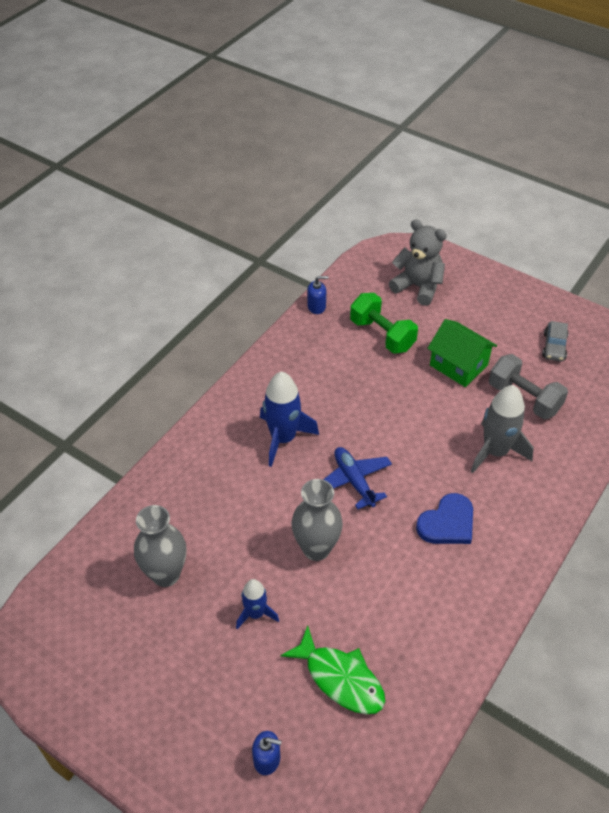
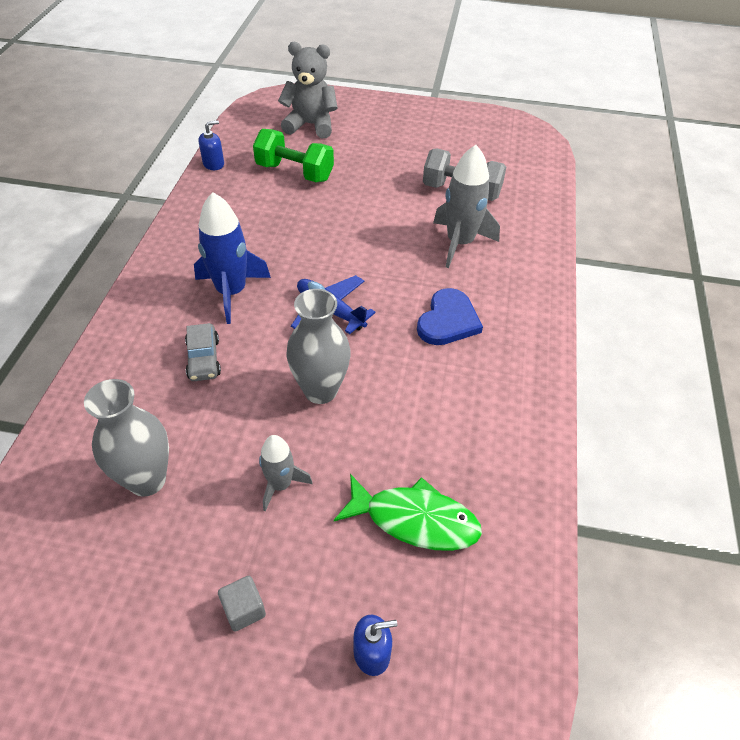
camera: 25 degrees left, 0 degrees up
blue rocket [236,579,279,629] -> grey rocket [259,435,313,511]
green house [427,319,497,387] -> none
grey car [542,321,569,362] -> grey car moved to [185,323,221,381]
none -> grey cube [218,576,266,631]

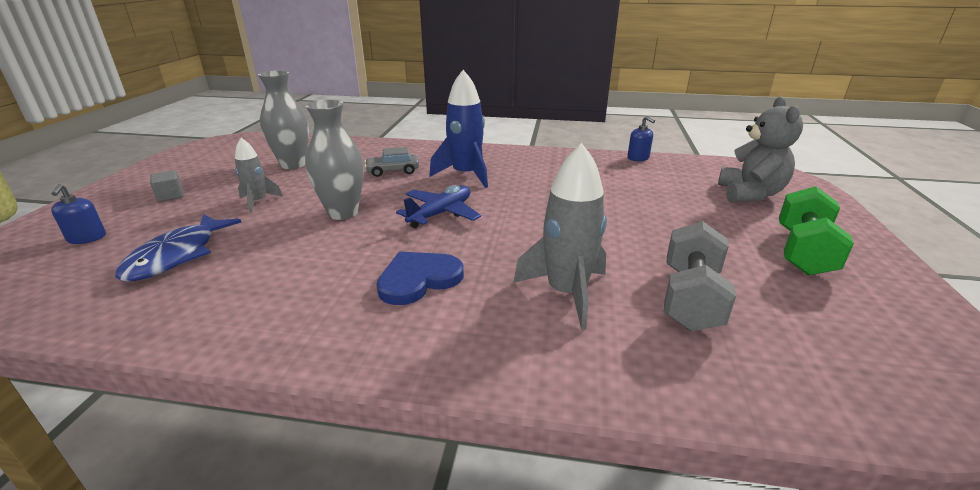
camera: 90 degrees right, 20 degrees down
green dumbbell [253,129,334,182] -> green dumbbell moved to [779,186,854,276]
green fish [334,474,482,551] -> blue fish [115,214,241,281]
blue heart [417,288,483,345] -> blue heart turned 120 degrees clockwise [376,252,464,305]

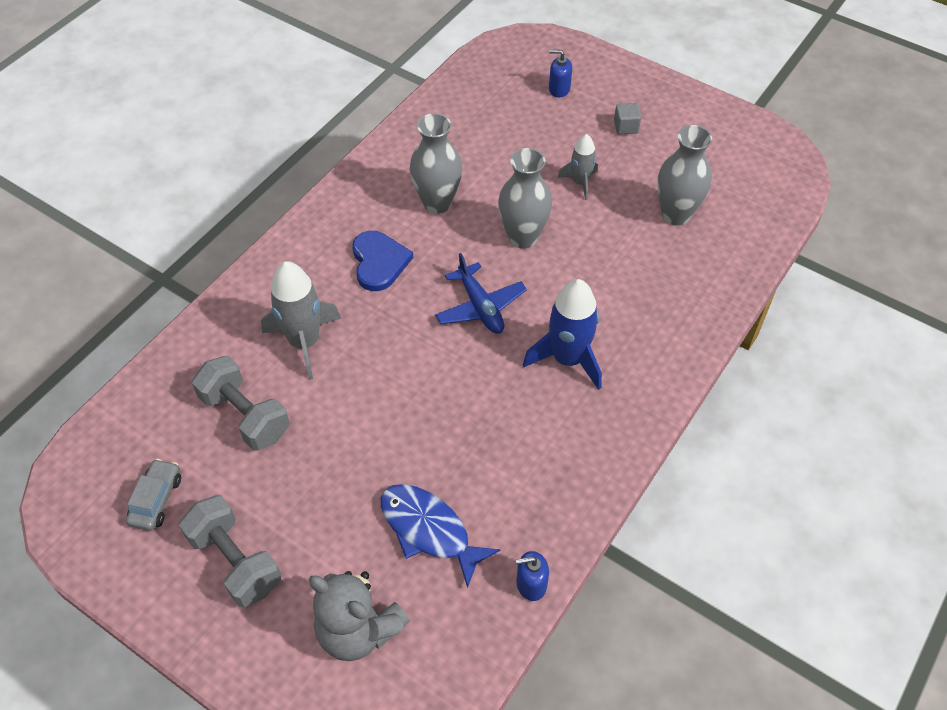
camera: 115 degrees right, 25 degrees up
blue fish [115,214,241,281] -> blue fish moved to [381,484,500,588]
grey car [365,147,419,177] -> grey car moved to [126,459,181,531]
green dumbbell [779,186,854,276] -> grey dumbbell [179,495,281,607]
none -> grey vase [410,113,462,214]

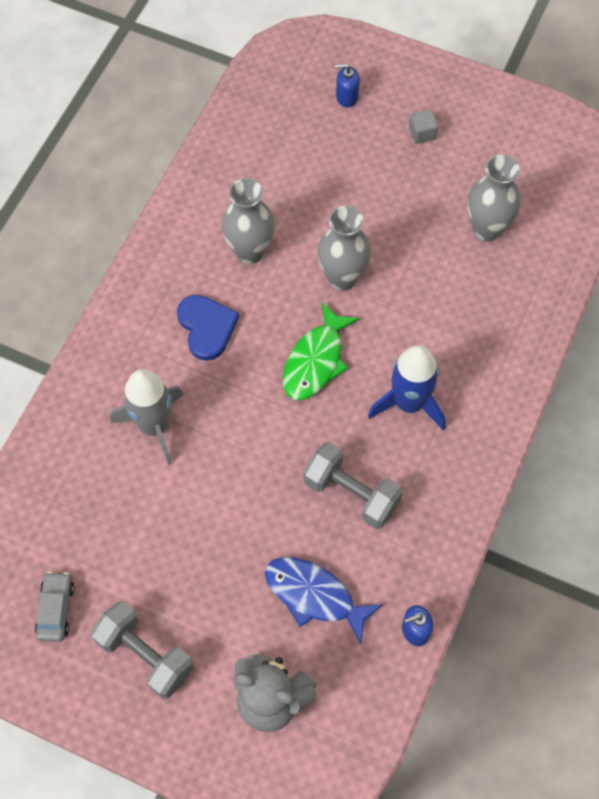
camera: 10 degrees left, 10 degrees up
grey dumbbell [192,356,289,451] -> grey dumbbell moved to [303,442,403,529]
blue plane [435,253,527,334] -> green fish [283,303,360,400]
grey rocket [558,134,598,200] -> none

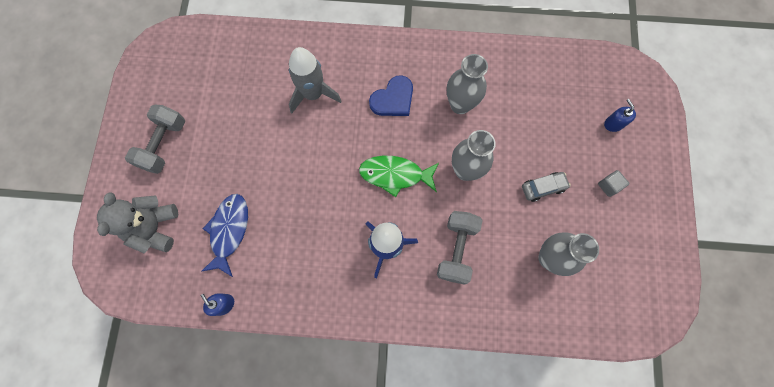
camera: 70 degrees right, 10 degrees up
grey car [35,572,74,642] -> grey car moved to [522,172,571,202]
grey dumbbell [303,442,403,529] -> grey dumbbell moved to [437,211,483,285]

